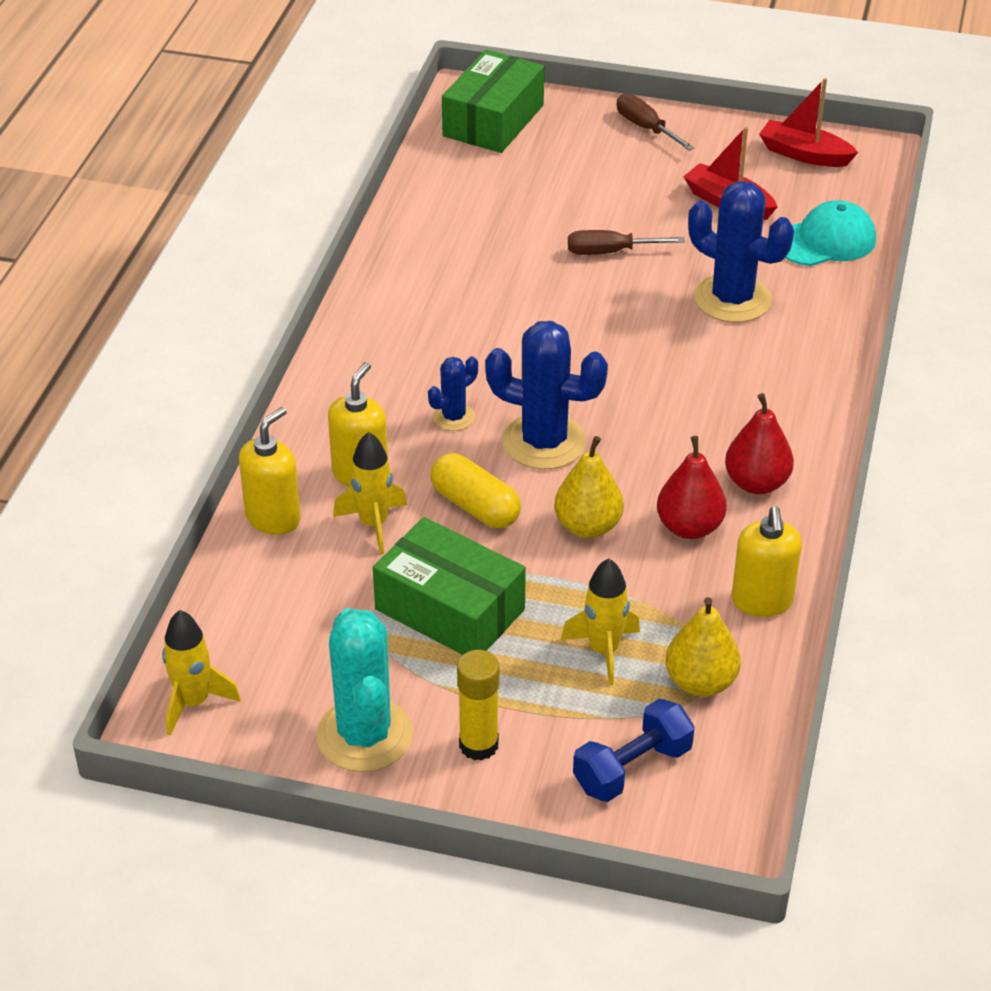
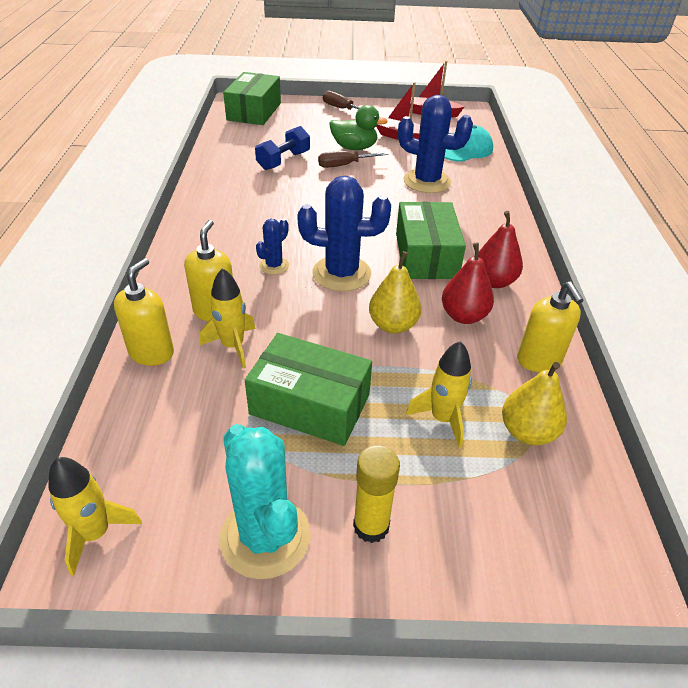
camera: 15 degrees left, 0 degrees up
yellow capsule [430,453,521,528] -> none
blue dumbbell [573,699,695,802] -> blue dumbbell moved to [255,126,310,170]
none -> green duck [329,105,388,150]
none -> green box [396,202,466,279]

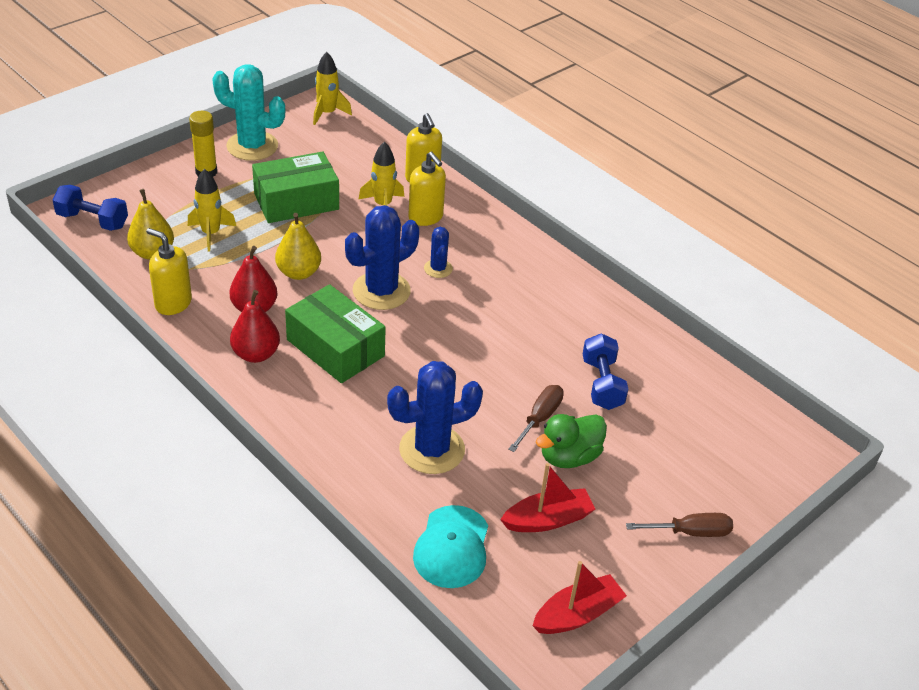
camera: 135 degrees right, 0 degrees up
green box [223,72,281,125] -> none
none -> blue dumbbell [53,185,128,231]

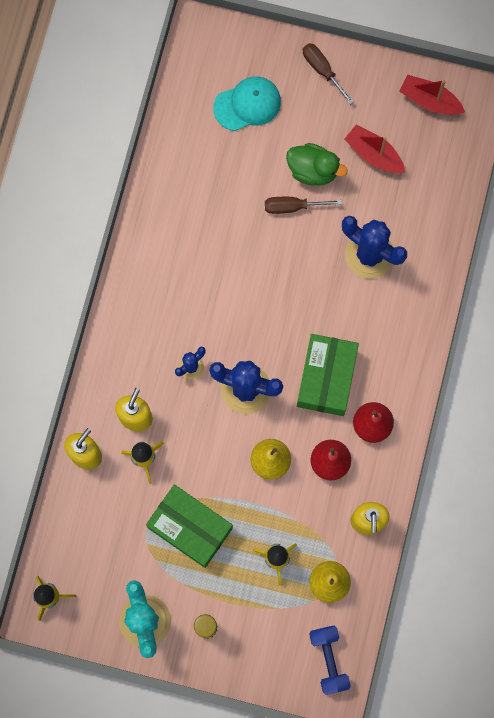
camera: 120 degrees left, 35 degrees up
turquoise cap [413,505,488,588] -> turquoise cap moved to [213,77,281,131]
blue dumbbell [583,333,628,410] -> none

